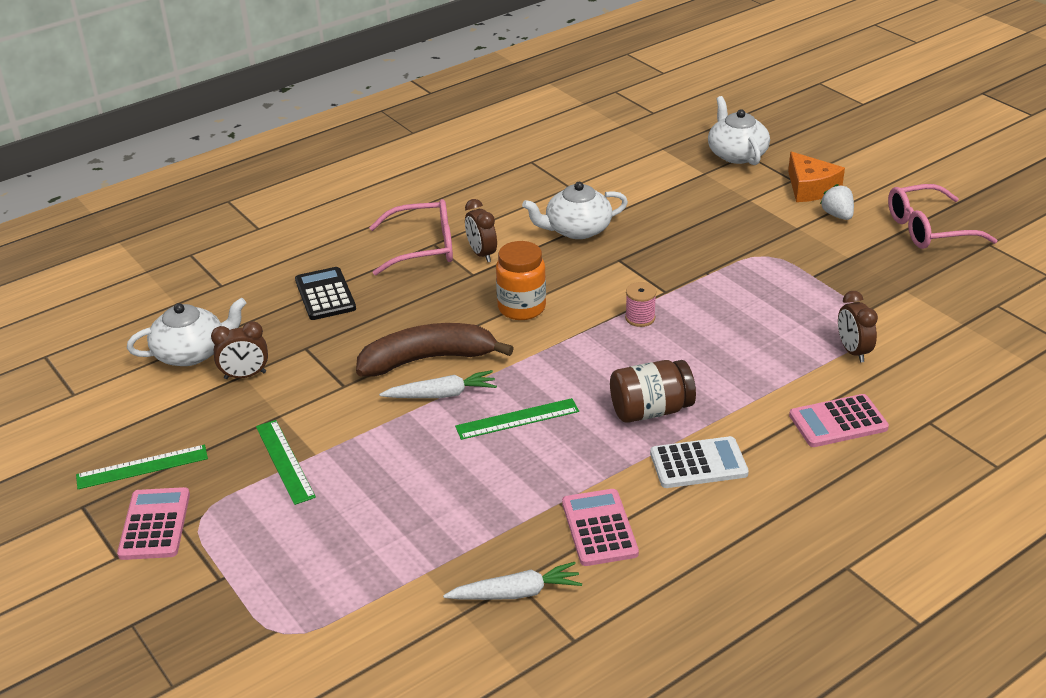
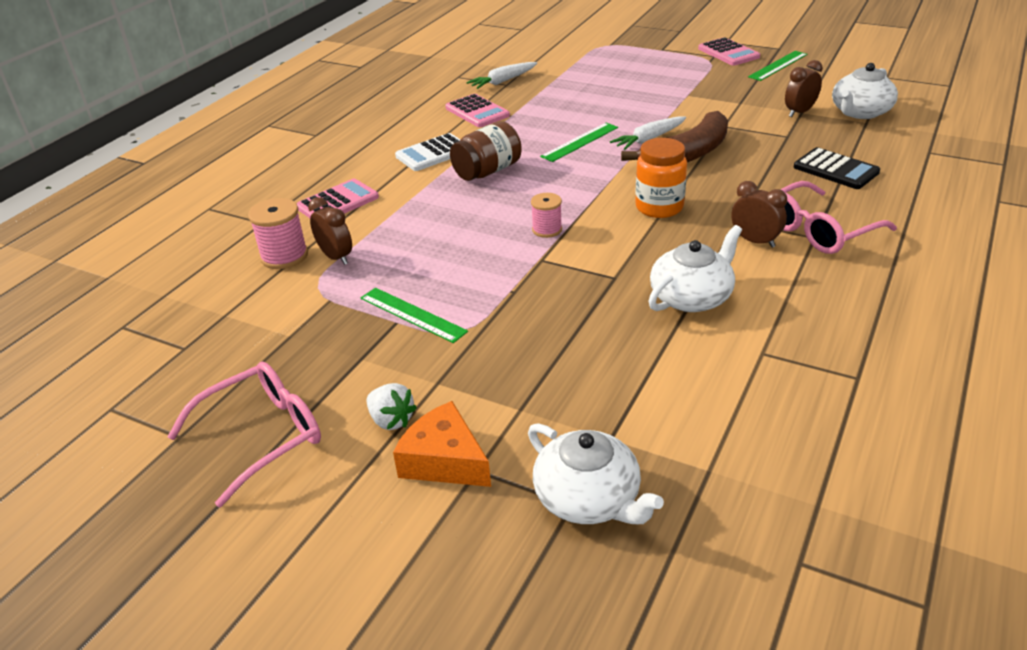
camera: 155 degrees right, 0 degrees up
green ruler [256,420,316,505] -> green ruler moved to [361,288,468,343]
none -> pink spool [248,198,308,269]

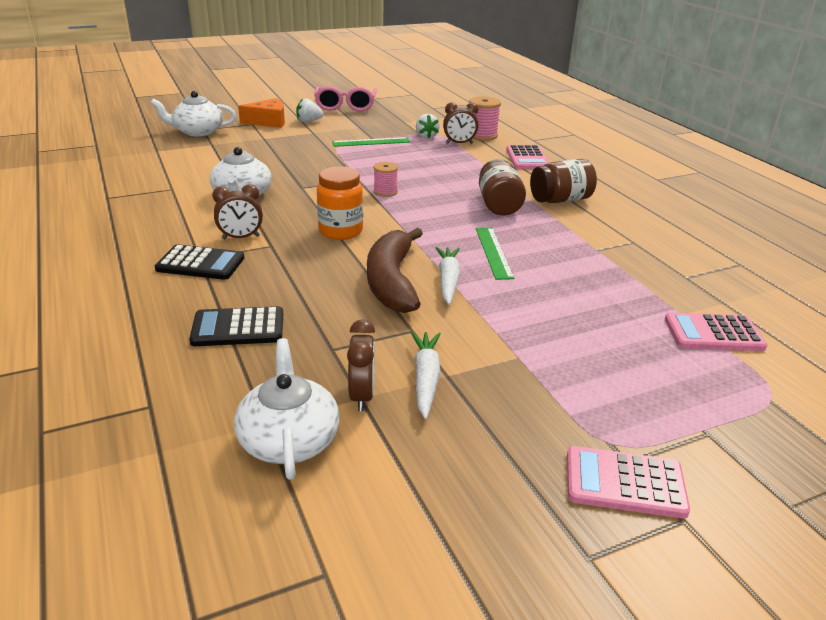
camera: 125 degrees right, 5 degrees down
white calculator [395,133,460,171] -> brown jar [530,159,597,203]
pink calculator [445,94,510,127] -> pink calculator moved to [665,313,767,351]
white carrot [466,62,537,89] -> white carrot moved to [411,332,441,419]
green ruler [748,51,808,81] -> none
pink glasses [780,181,897,254] -> black calculator [155,244,245,280]
none -> white strawberry [416,114,440,139]

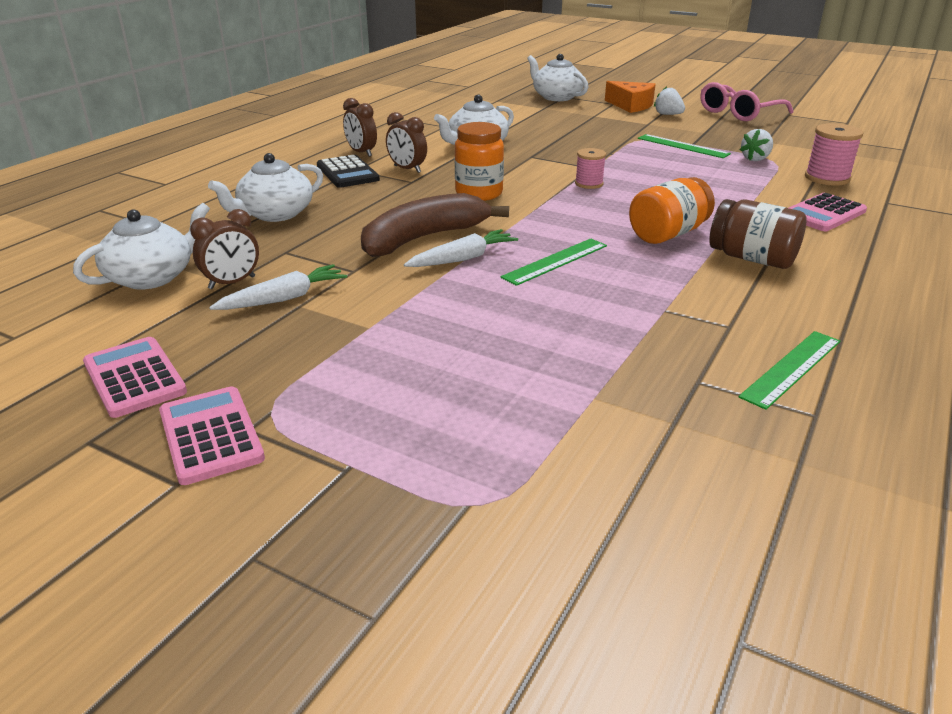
camera: 55 degrees right, 0 degrees up
black calculator [189,306,283,346] -> white teapot [208,153,323,222]
brown clock [443,102,478,144] -> brown clock moved to [343,98,377,157]
brown jar [479,159,526,215] -> orange jar [629,177,715,244]
pink calculator [665,313,767,351] -> pink calculator moved to [83,337,187,418]
none -> green ruler [739,331,840,410]

